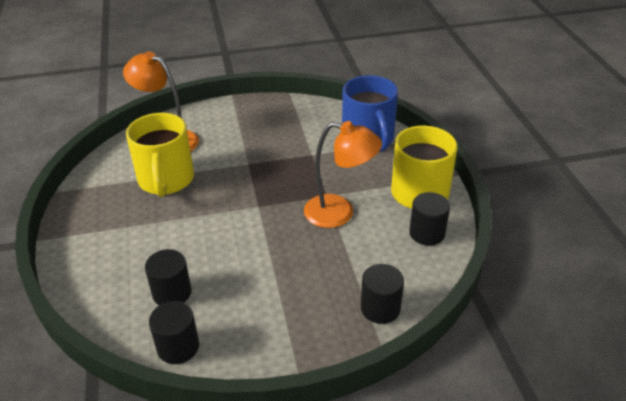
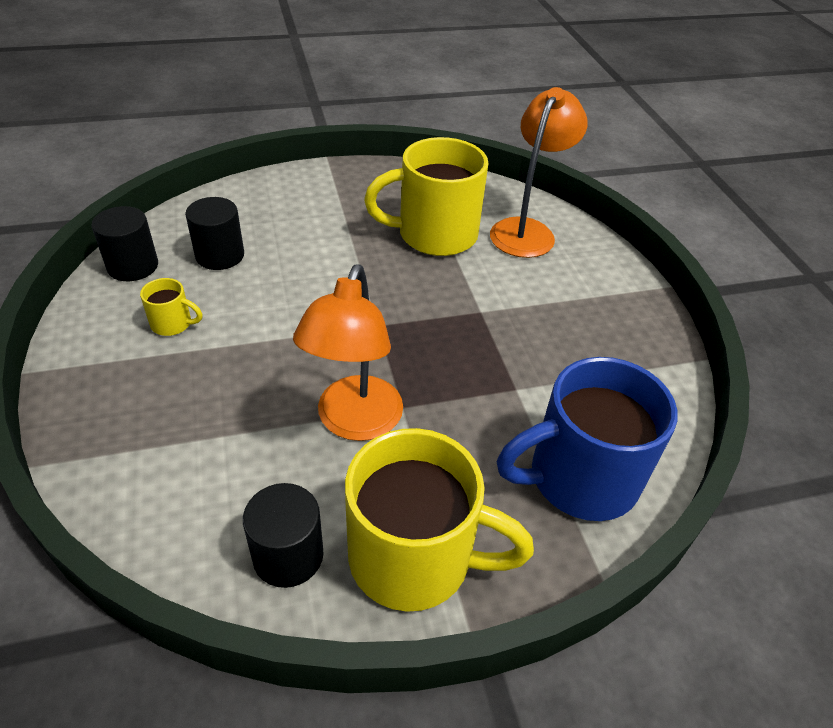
camera: 85 degrees right, 5 degrees up
black cylinder [361,264,404,324] -> none
none -> yellow mug [140,278,203,336]

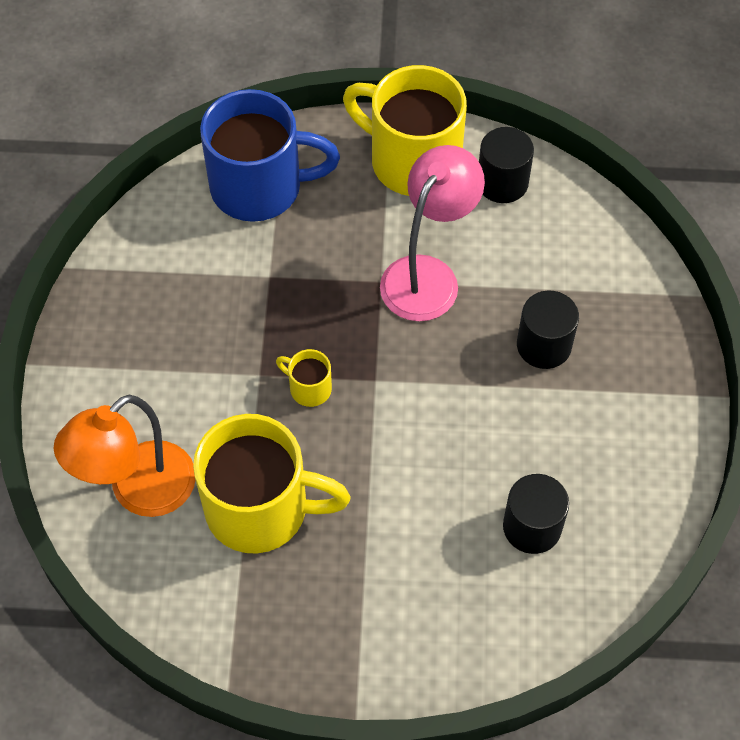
camera: 160 degrees left, 15 degrees up
black cylinder [91,206,158,281] -> black cylinder moved to [517,290,579,369]
yellow mug [140,278,203,336] -> yellow mug moved to [276,349,332,407]
orange lamp [293,265,403,441] -> pink lamp [380,145,485,321]

